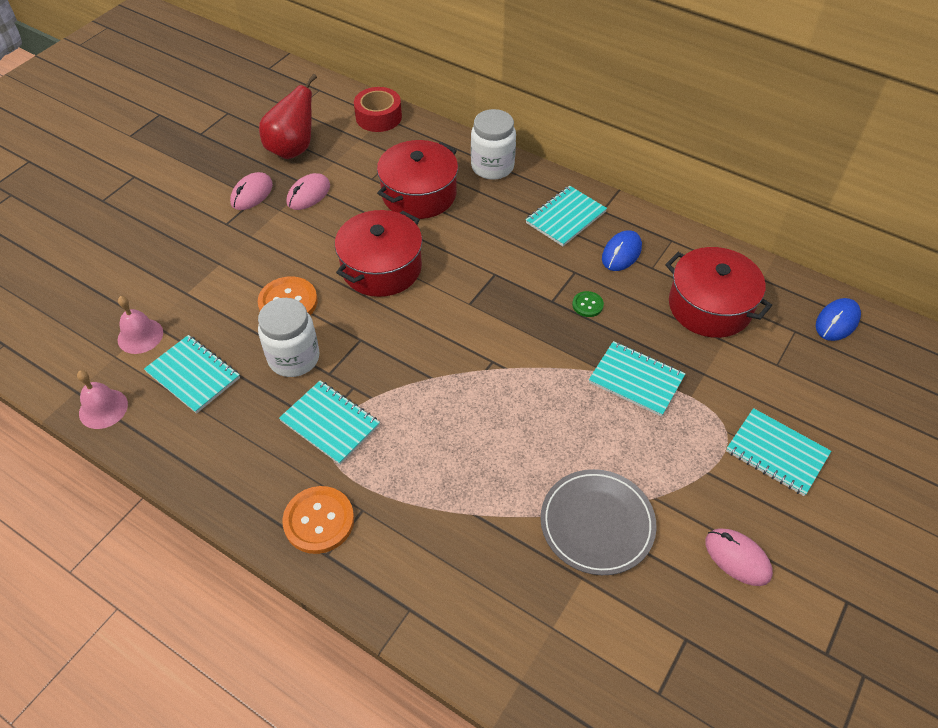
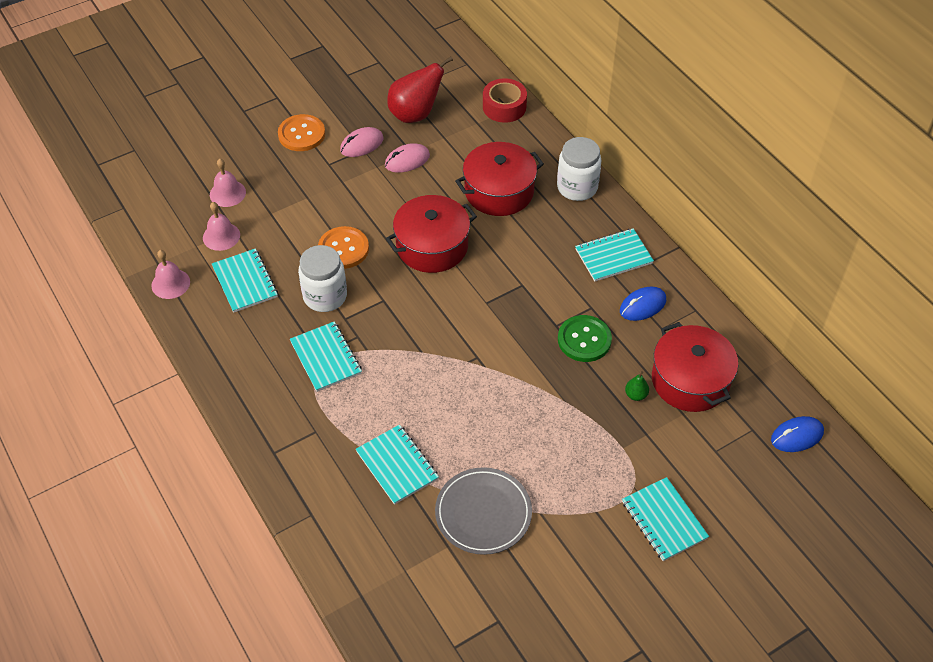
camera: 25 degrees right, 0 degrees up
orange button [282,486,354,554] -> orange button moved to [278,114,325,151]
green button [572,291,604,317] -> green button [558,315,612,362], size x1.89
turquoise notebook [589,341,686,417] -> turquoise notebook moved to [356,424,439,505]
pink mouse [705,528,773,586] -> none
none -> pink bell [210,159,246,207]
none -> green pear [625,371,649,401]

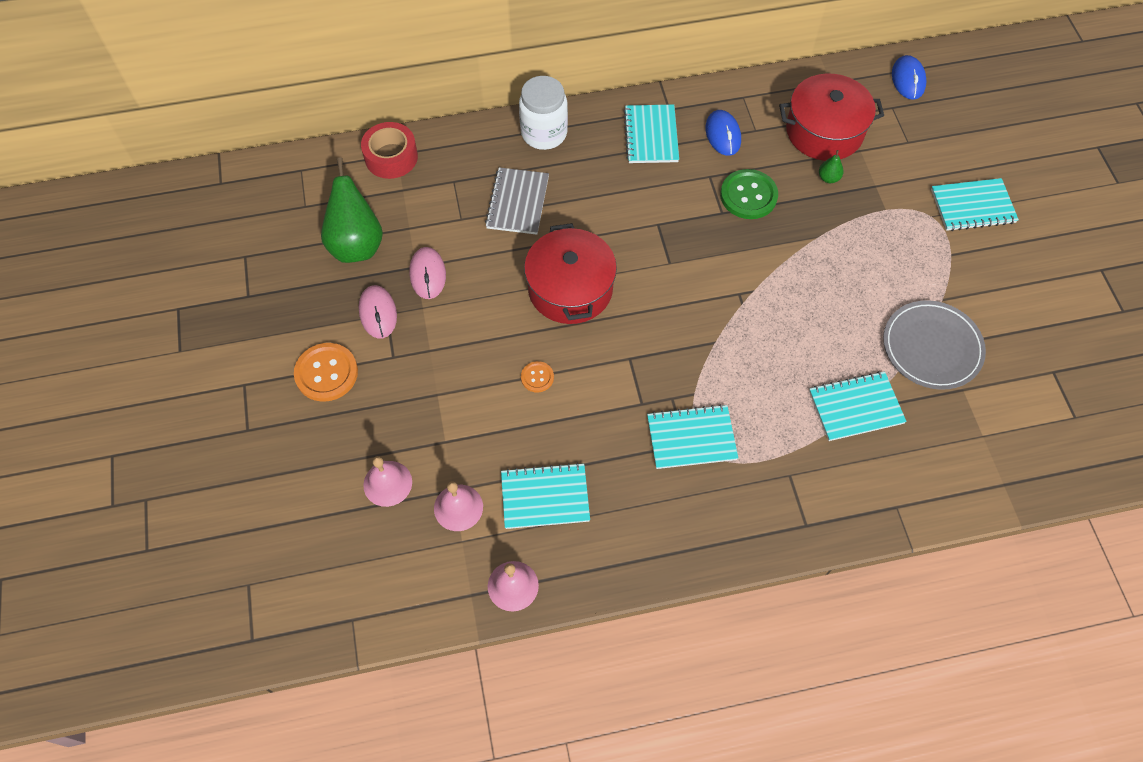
camera: 70 degrees left, 10 degrees up
white jar [298,245,347,312] -> none
orange button [318,226,369,269] -> orange button [521,361,554,393], size x0.53
red pear [387,56,453,123] -> green pear [321,157,383,263]
red pot [455,142,544,216] -> grey notebook [485,167,549,235]

